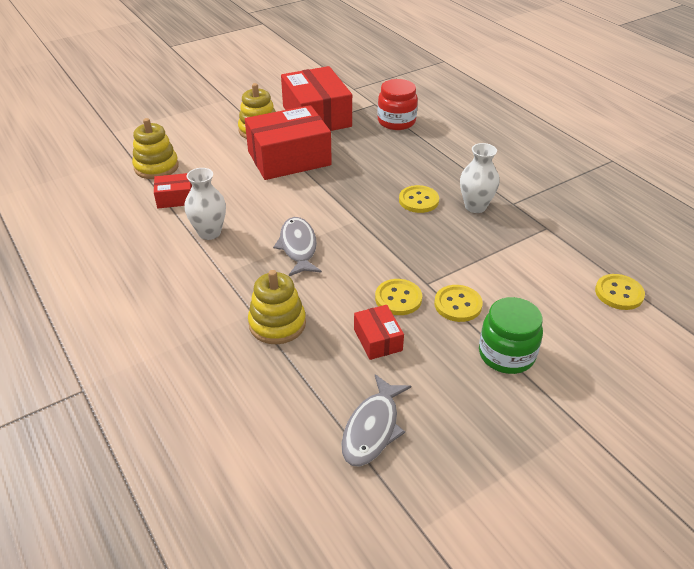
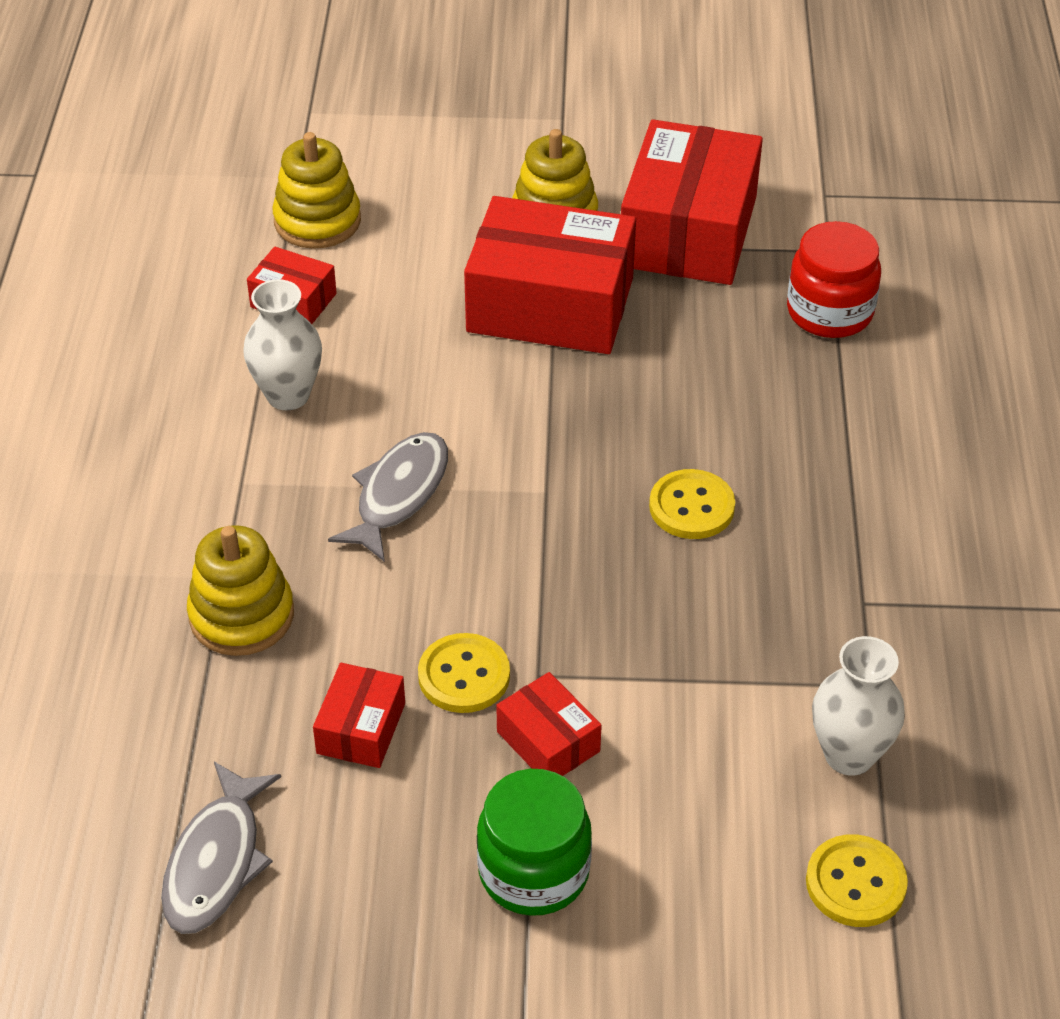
camera: 35 degrees right, 5 degrees up
grey fish [341,374,411,467] -> grey fish turned 45 degrees counterclockwise [161,762,281,934]
yellow button [434,285,483,322] -> red box [496,672,602,776]
white vase [460,143,500,213] -> white vase moved to [812,636,905,776]

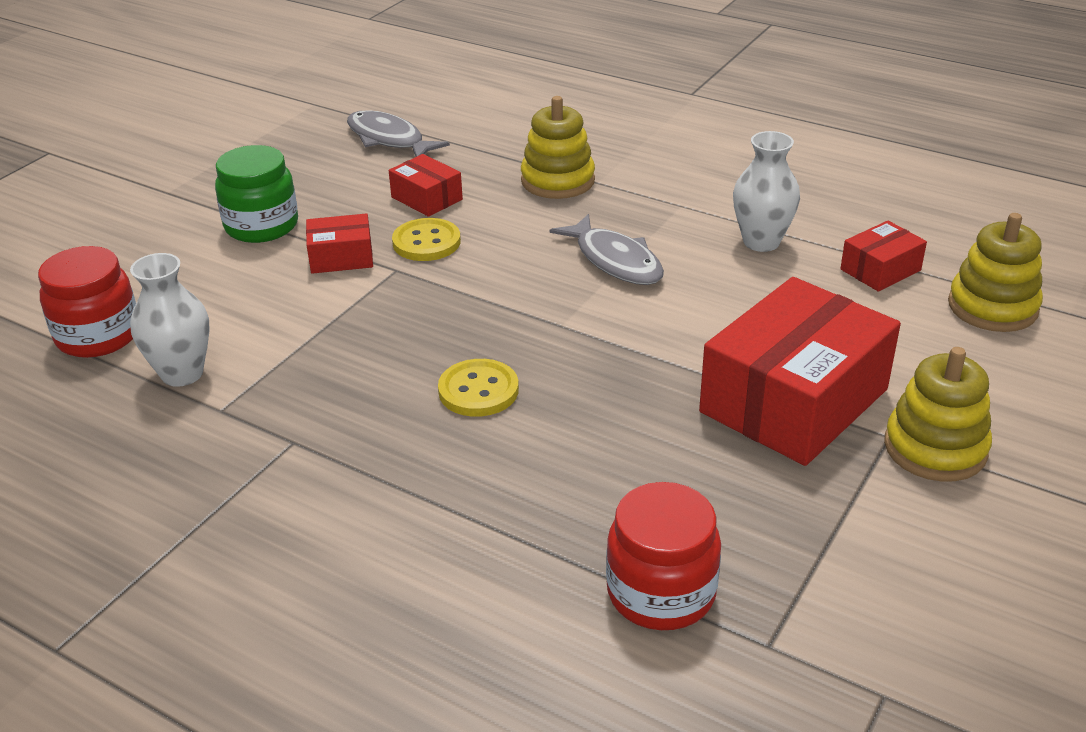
camera: 120 degrees right, 10 degrees down
red box [621,119,763,285] -> none
yellow button [806,834,908,927] -> red jar [38,246,136,358]

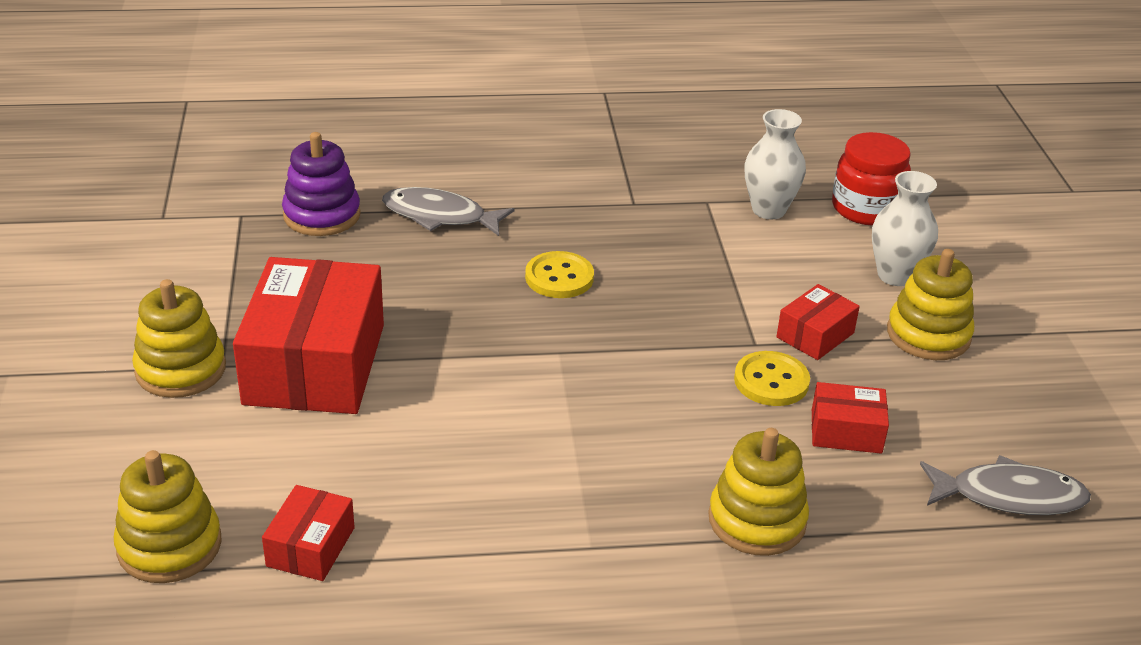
camera: 140 degrees right, 0 degrees up
green jar [215,145,298,243] -> yellow stacking toy [887,249,974,360]
grey fish [550,214,664,285] -> grey fish moved to [382,187,514,236]
red jar [606,482,721,630] -> purple stacking toy [282,132,361,236]
white vase [733,131,800,252] -> white vase moved to [872,171,938,286]

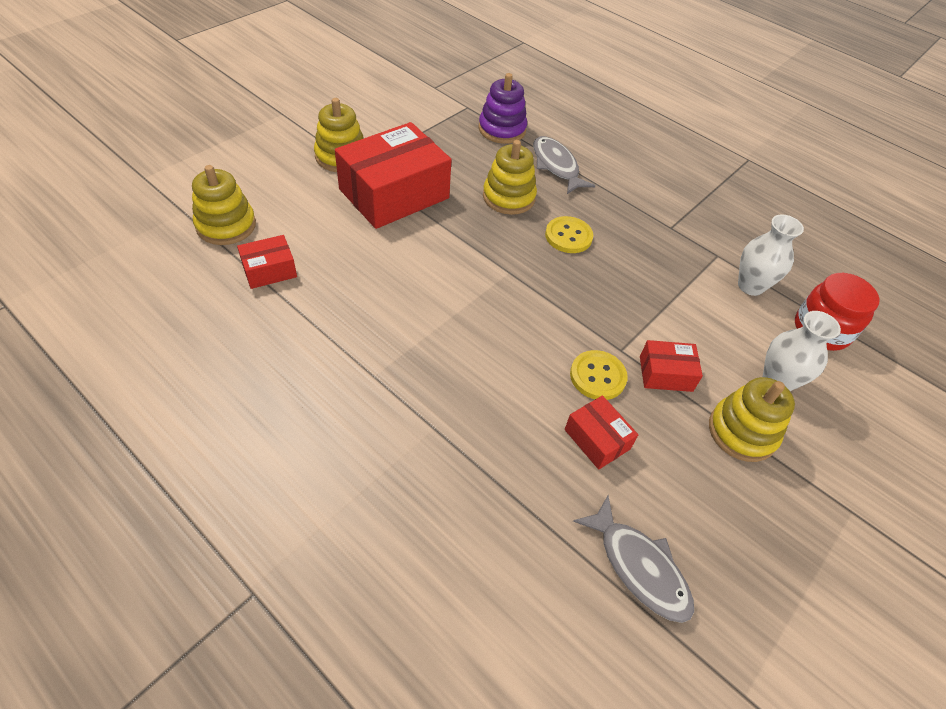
camera: 45 degrees right, 15 degrees up
yellow stacking toy [708,428,809,556] -> yellow stacking toy moved to [483,140,537,215]

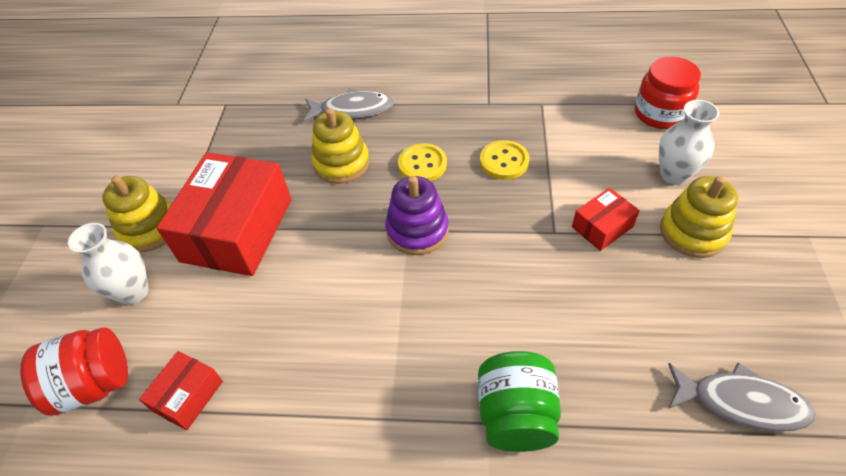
camera: 30 degrees left, 0 degrees up
yellow stacking toy [192,165,256,245] -> red jar [20,327,128,416]
purple stacking toy [478,73,527,144] -> purple stacking toy moved to [385,176,449,255]
grey fish [533,136,595,194] -> grey fish turned 150 degrees clockwise [304,89,394,122]
red box [565,396,638,470] -> none
yellow button [570,350,628,400] -> yellow button moved to [480,140,529,180]
white vase [738,214,804,296] -> white vase moved to [68,223,149,305]
none -> green jar [478,351,561,452]

